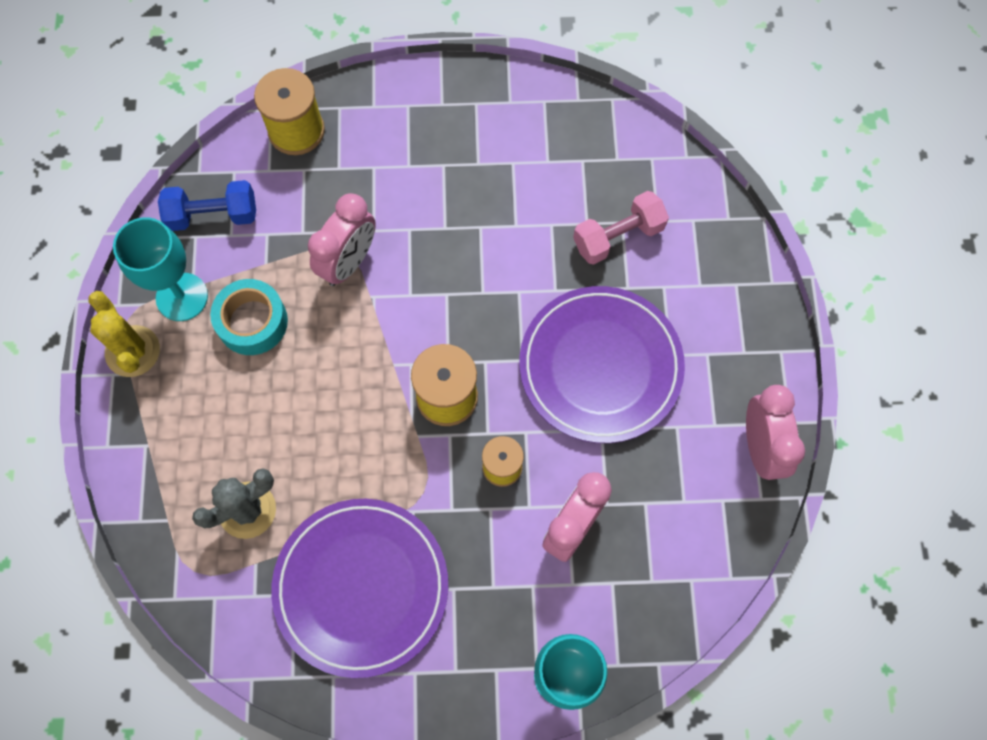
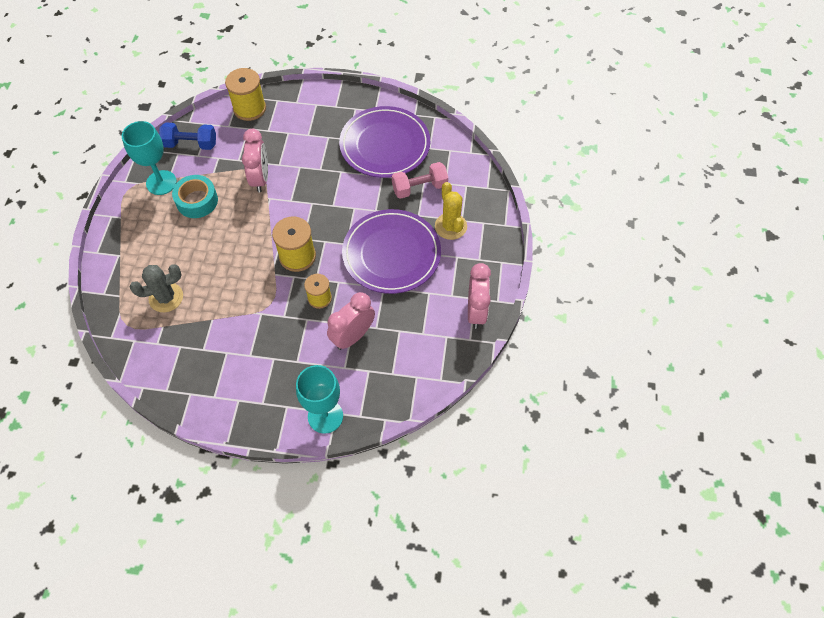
camera: 10 degrees right, 10 degrees down
yellow cactus [88,291,160,377] -> yellow cactus moved to [435,182,467,240]
purple plate [271,499,448,678] -> purple plate moved to [339,106,430,178]
pink clock [308,193,376,286] -> pink clock turned 45 degrees counterclockwise [242,129,268,193]

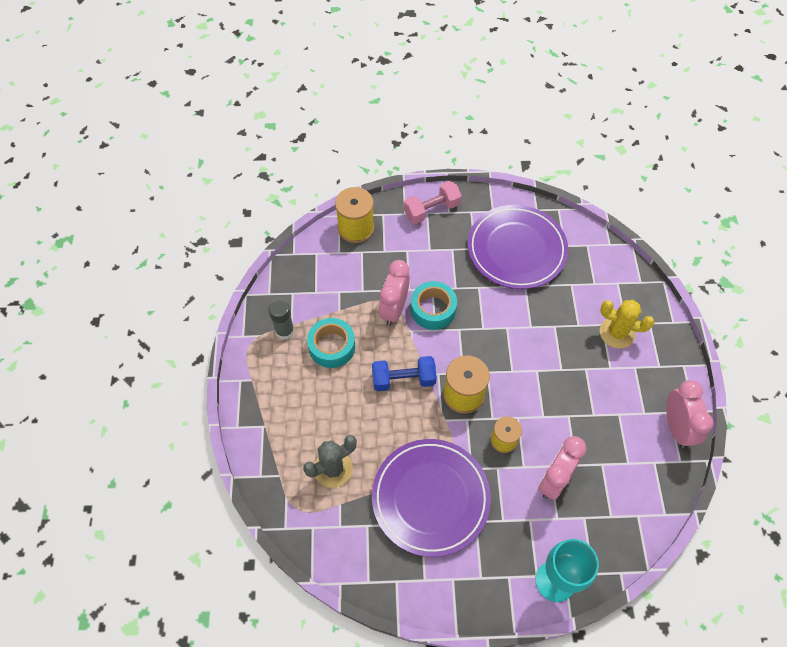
camera: 10 degrees left, 0 degrees up
turquoise goblet [122,121,177,195] -> grey glue stick [268,299,294,340]
blue dumbbell [159,122,216,150] -> blue dumbbell moved to [372,356,437,391]
pink clock [242,129,268,193] -> pink clock turned 150 degrees counterclockwise [379,260,410,326]
purple plate [342,209,441,294] -> purple plate moved to [372,439,491,557]
pink dumbbell [392,162,448,199] -> pink dumbbell moved to [404,181,462,224]
yellow cactus [435,182,467,240] -> yellow cactus turned 45 degrees counterclockwise [600,300,655,349]
none -> turquoise tape [411,281,457,330]

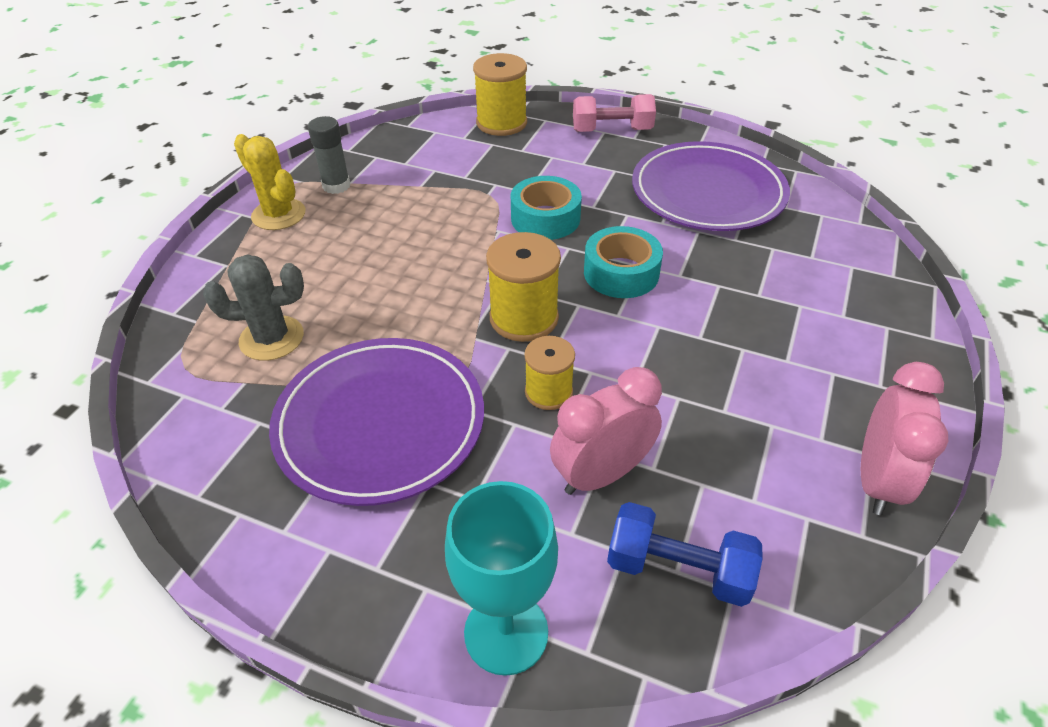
camera: 25 degrees right, 15 degrees down
turquoise tape [307,318,355,368] -> turquoise tape moved to [584,226,663,298]
blue dumbbell [372,356,437,391] -> blue dumbbell moved to [607,502,763,607]
pink clock [379,260,410,326] -> none
yellow cactus [600,300,655,349] -> yellow cactus moved to [234,134,306,230]

